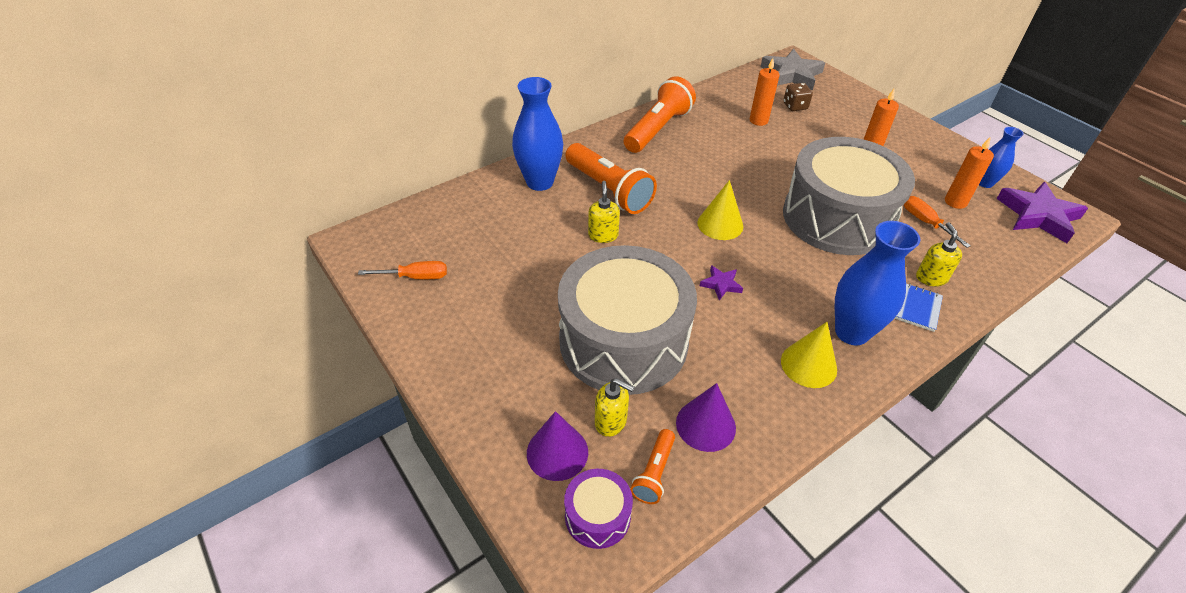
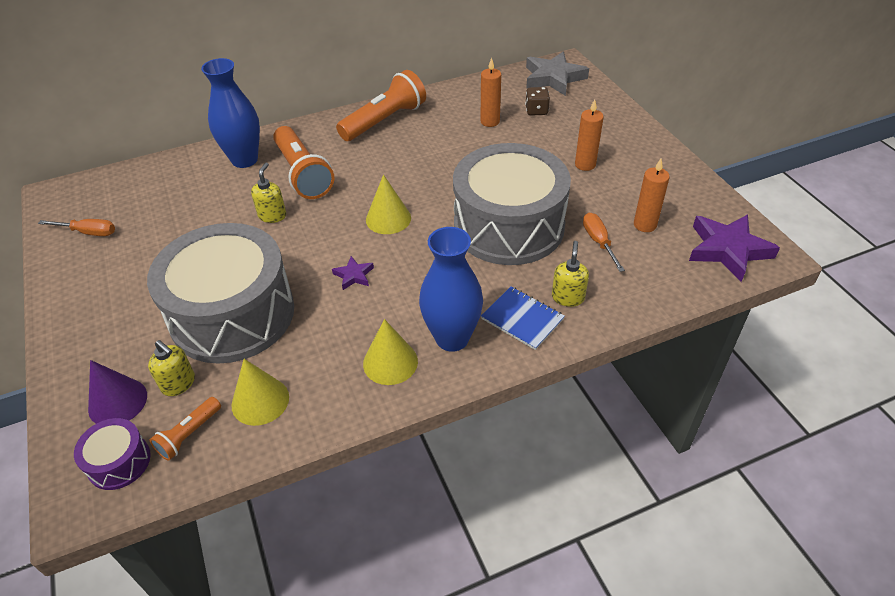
camera: 15 degrees right, 0 degrees up
purple cone [676,383,736,452] -> yellow cone [231,359,289,426]
blue vase [979,127,1024,188] -> none

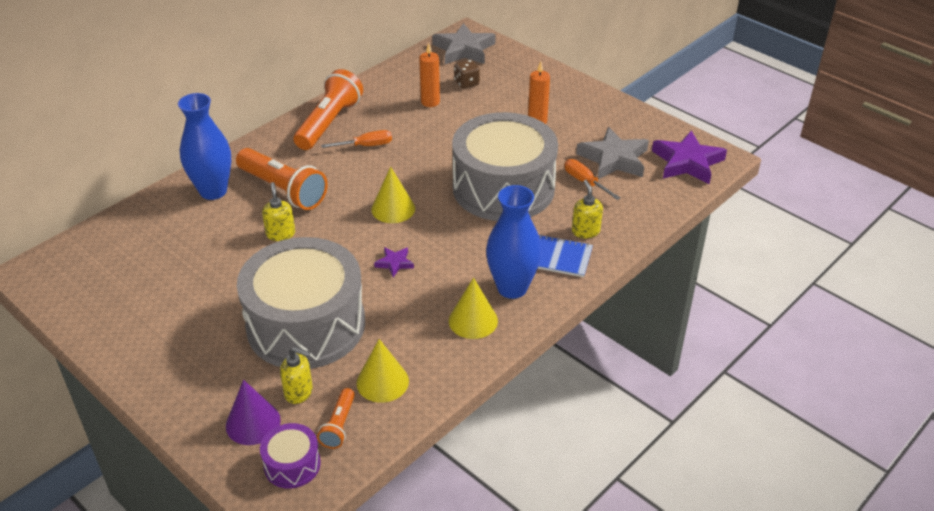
camera: 25 degrees left, 5 degrees down
orange screwdriver [38,219,115,236] -> orange screwdriver moved to [321,130,392,148]
orange candle [634,159,670,232] -> grey star [576,127,649,179]

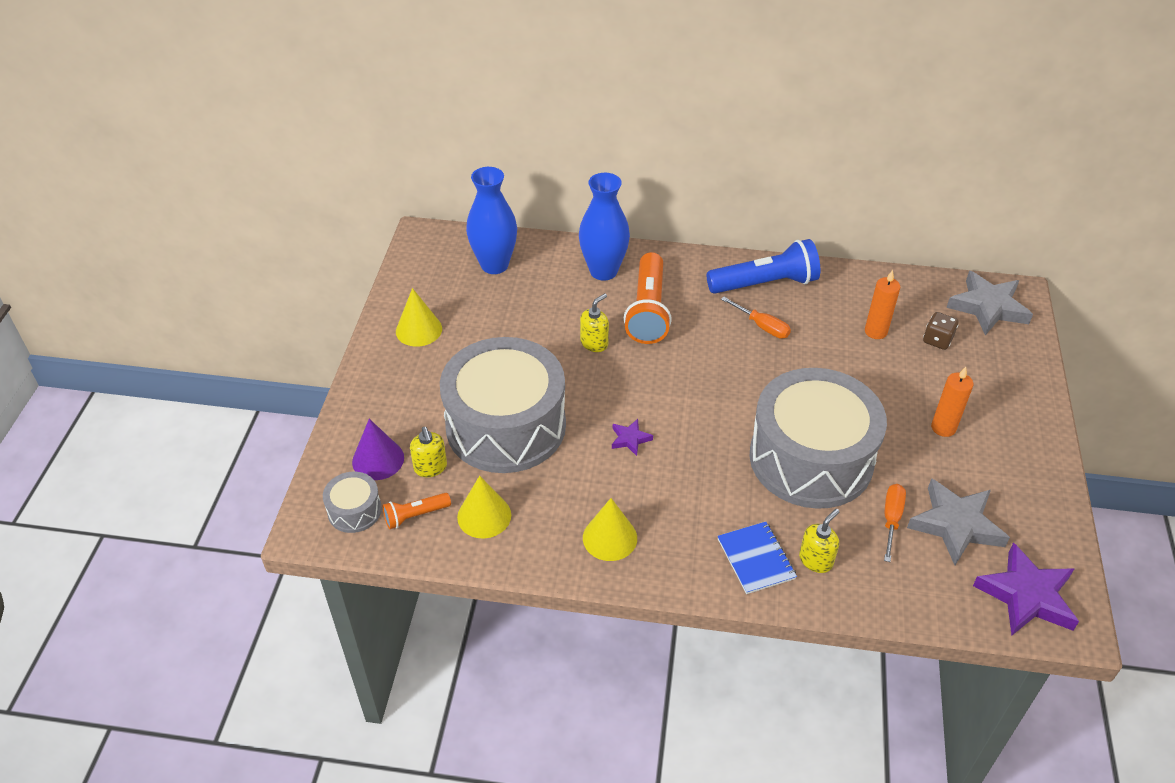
camera: 55 degrees right, 5 degrees up
purple drum [260,423,321,489] -> grey drum [323,472,382,533]
orange flashlight [293,69,363,150] -> blue flashlight [707,239,820,294]
yellow cone [371,167,415,223] -> yellow cone moved to [396,288,442,347]
blue vase [486,185,542,299] -> blue vase moved to [466,167,517,274]

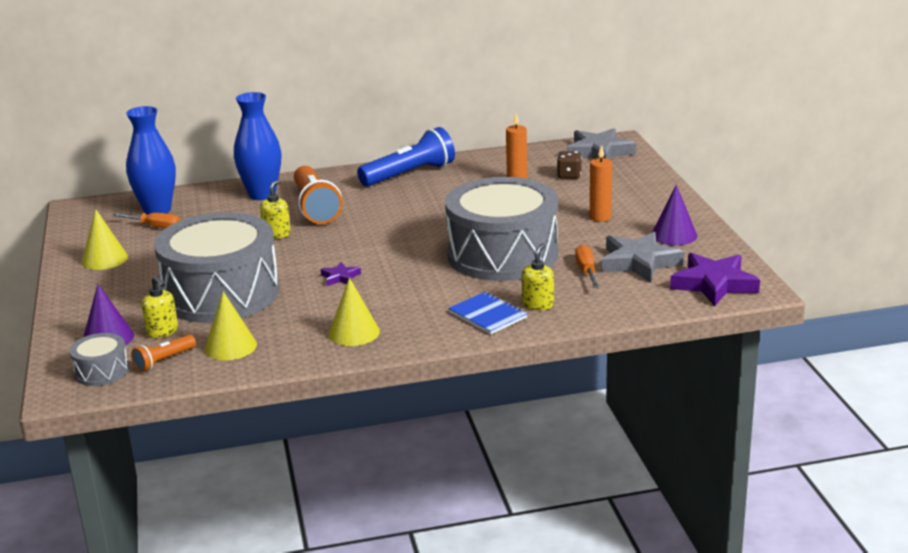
camera: 20 degrees left, 20 degrees down
orange screwdriver [721,297,791,338] -> orange screwdriver moved to [112,213,180,228]
none -> purple cone [652,184,697,246]

